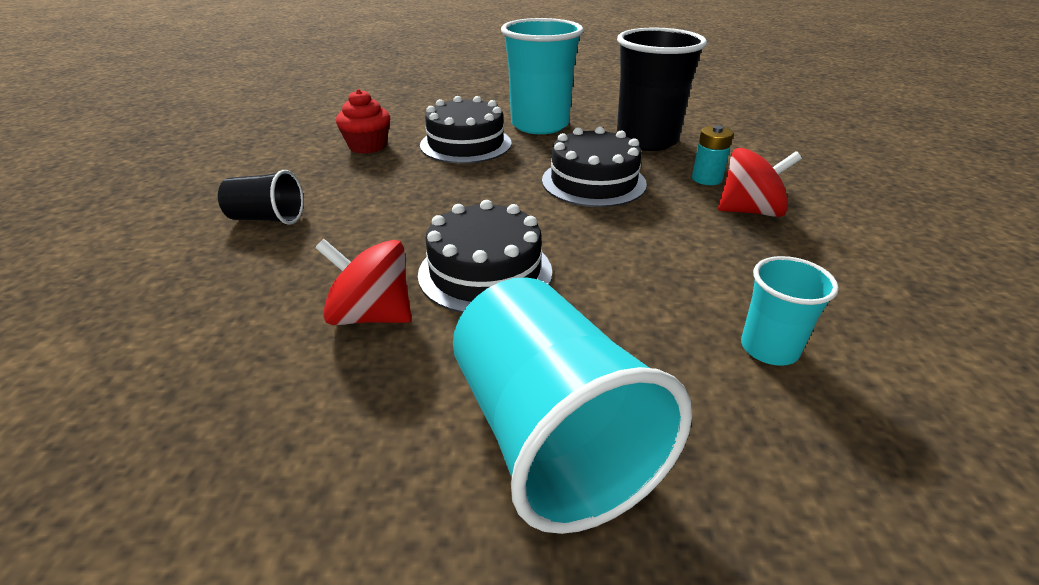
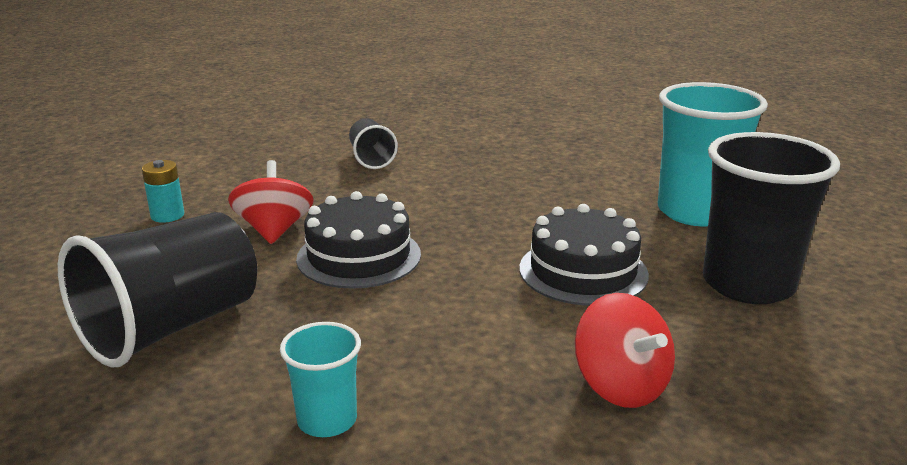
camera: 65 degrees right, 10 degrees down
red cupcake [336,89,390,154] -> none
black cake [420,96,512,164] -> none
turquoise cup [453,277,692,534] -> black cup [58,212,257,367]
turquoise battery [692,126,733,185] -> turquoise battery moved to [142,160,184,223]

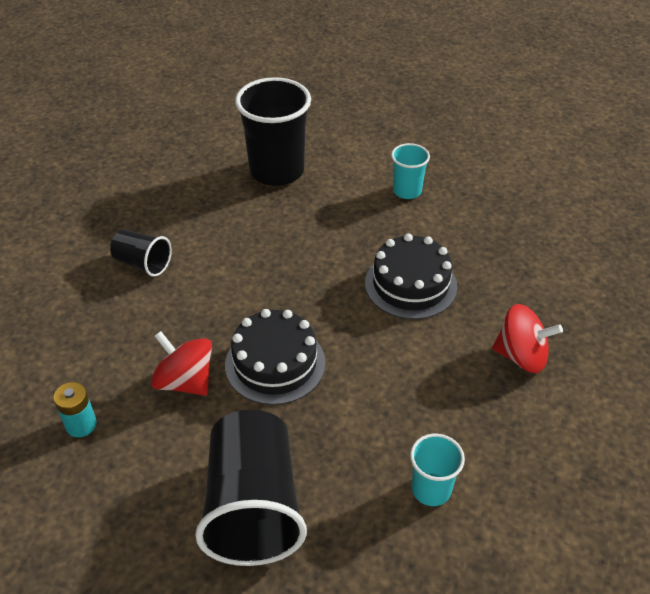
camera: 45 degrees left, 20 degrees up
turquoise cup [658,82,768,226] -> turquoise cup [391,143,430,199], size x0.52
black cup [703,132,840,304] -> black cup moved to [235,77,311,186]

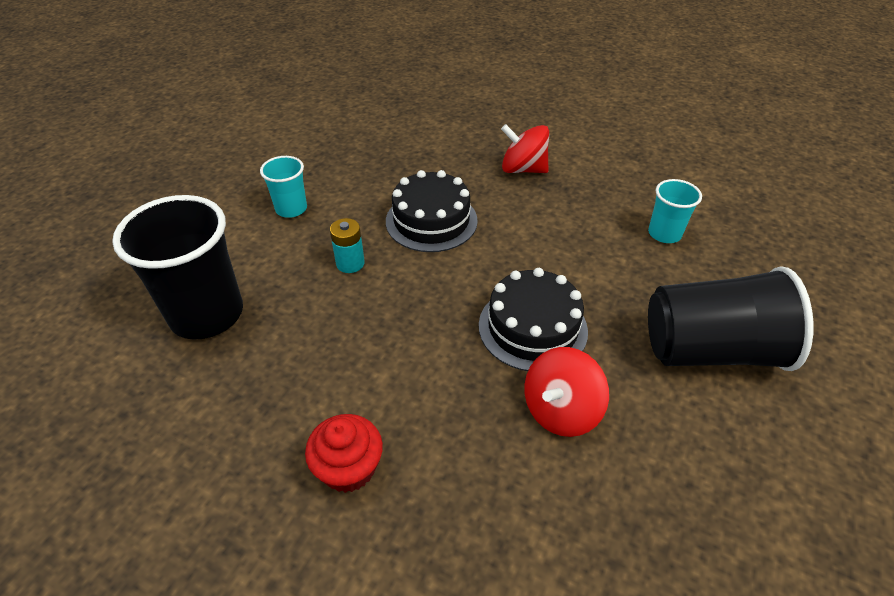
camera: 85 degrees left, 0 degrees up
turquoise battery [54,382,97,437] -> turquoise battery moved to [330,218,365,273]
black cup [110,229,172,277] -> red cupcake [305,414,383,493]
red spinning top [492,304,563,373] -> red spinning top turned 90 degrees counterclockwise [501,124,549,173]

